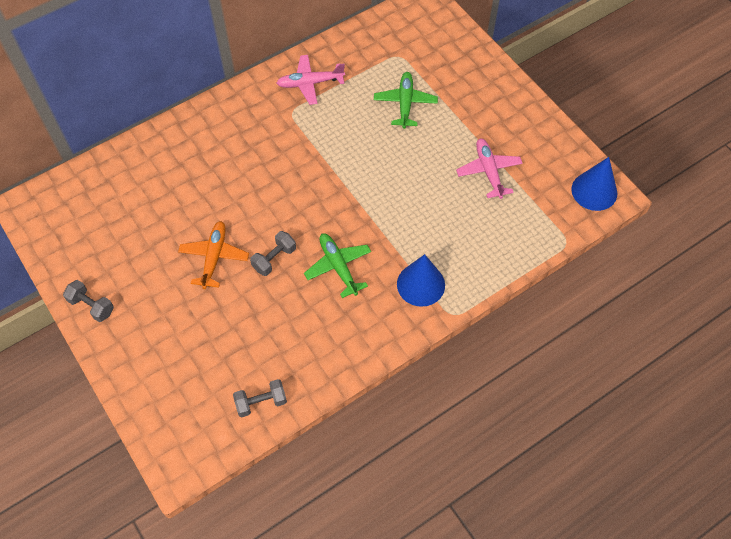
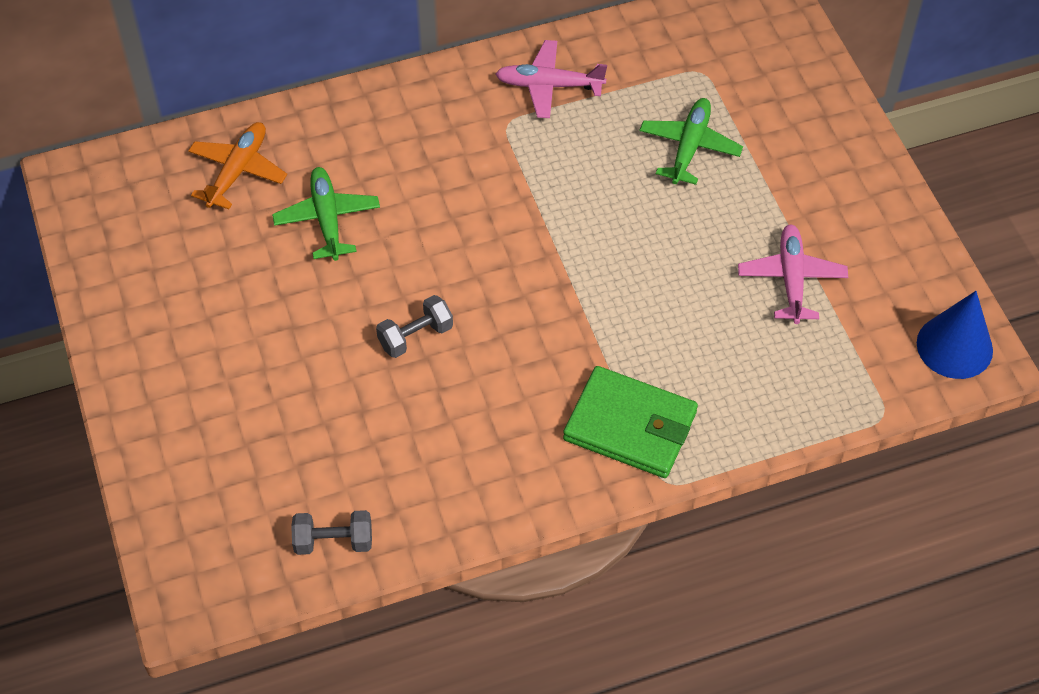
camera: 15 degrees right, 5 degrees down
grey dumbbell [63,280,114,322] -> none
orange plane [178,221,249,289] -> orange plane moved to [188,122,287,209]
green plane [304,233,371,298] -> green plane moved to [272,167,380,261]
blue cone [397,254,445,307] -> green wallet [563,366,698,478]

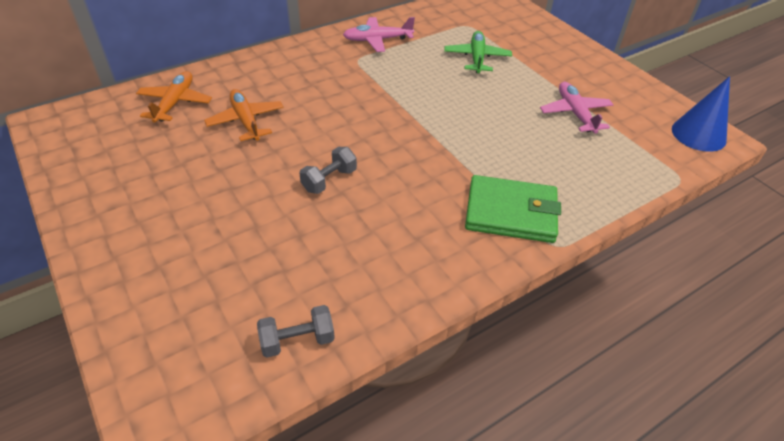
camera: 15 degrees left, 10 degrees down
green plane [272,167,380,261] -> orange plane [204,89,284,141]

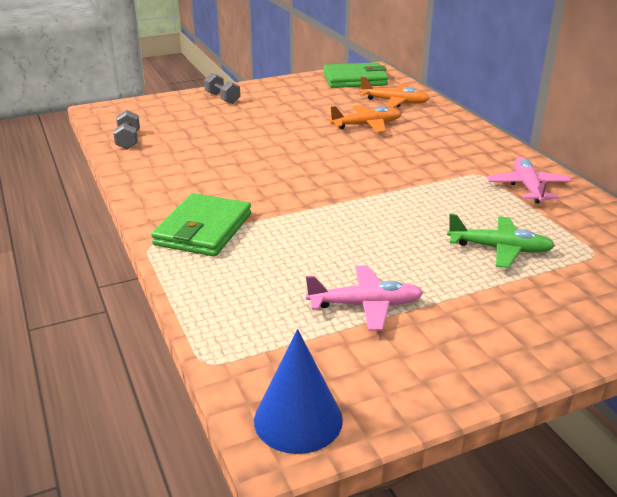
camera: 100 degrees right, 15 degrees down
grey dumbbell [299,147,357,194] -> grey dumbbell moved to [204,73,240,104]
none -> green wallet [323,62,388,88]

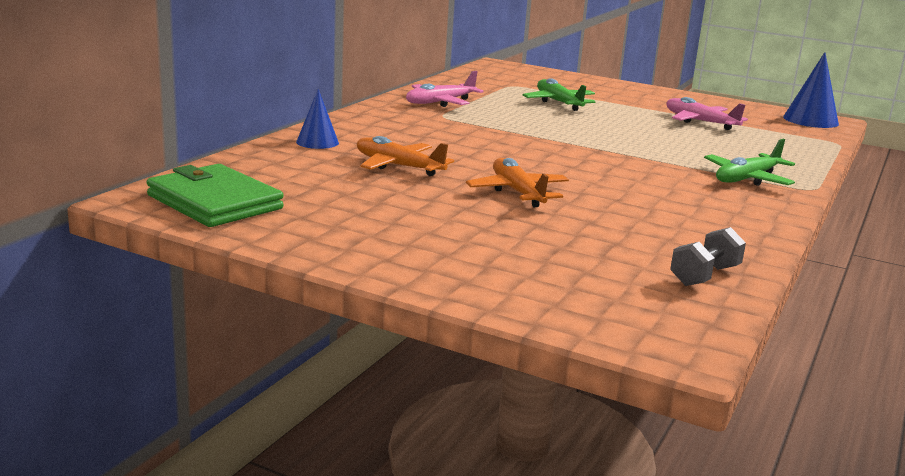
camera: 130 degrees left, 10 degrees down
green wallet [151,193,251,257] -> green plane [704,139,795,186]
grey dumbbell [204,73,240,104] -> none
orange plane [360,76,430,108] -> orange plane moved to [466,158,569,207]
none -> blue cone [296,89,339,149]

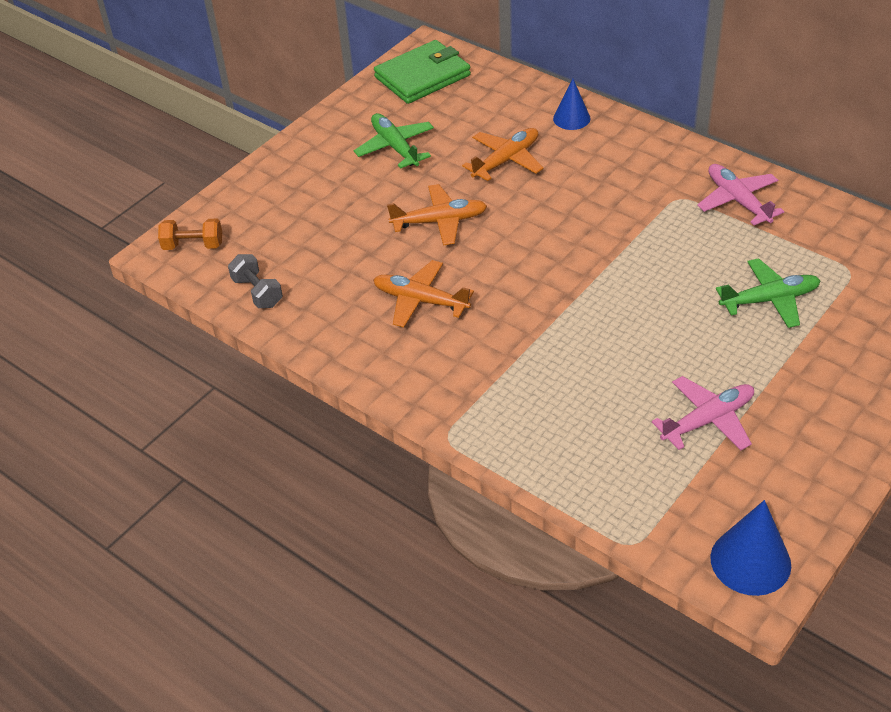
camera: 105 degrees right, 25 degrees up
green plane [704,139,795,186] -> green plane moved to [354,113,434,169]
none -> orange dumbbell [158,219,222,250]
none -> orange plane [373,260,474,328]

